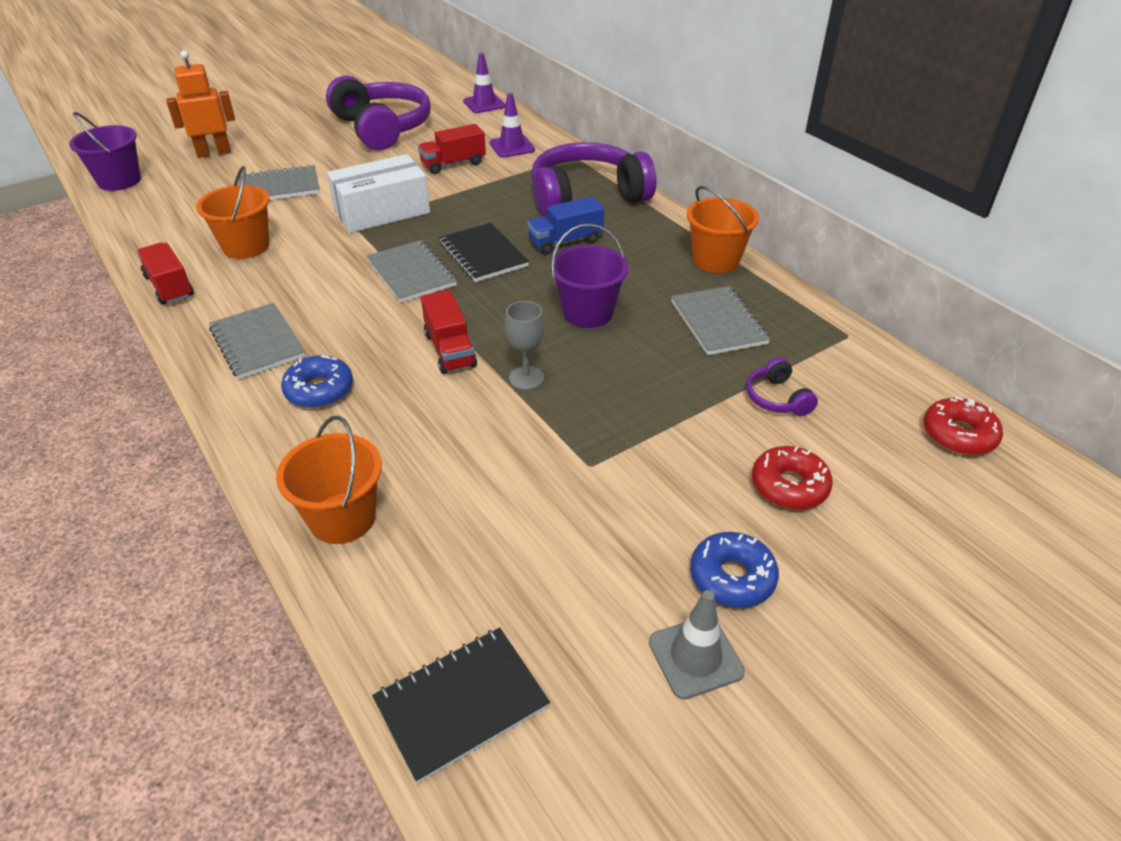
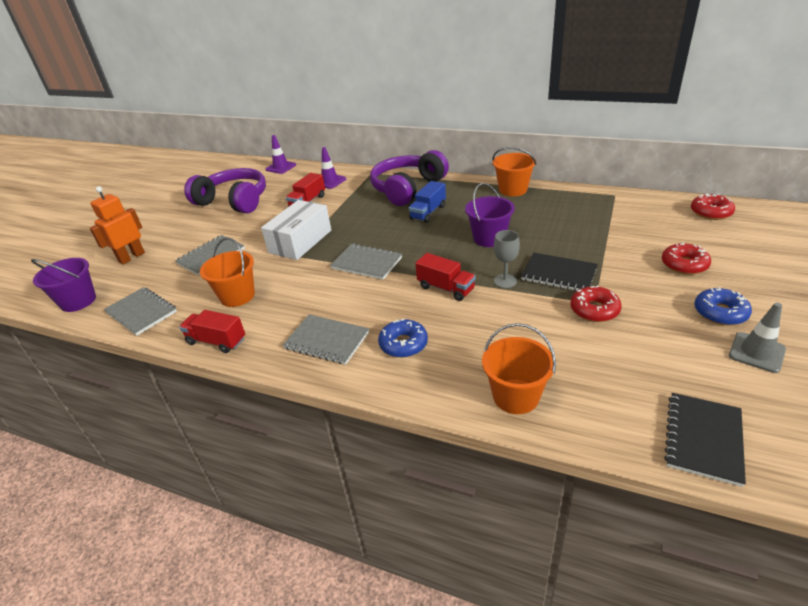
camera: 30 degrees left, 5 degrees down
black notebook [439,223,529,282] -> black notebook moved to [521,253,598,291]
grey notebook [671,286,770,355] -> grey notebook moved to [104,287,177,336]
purple headphones [746,357,818,416] -> none
none -> red donut [570,285,622,322]

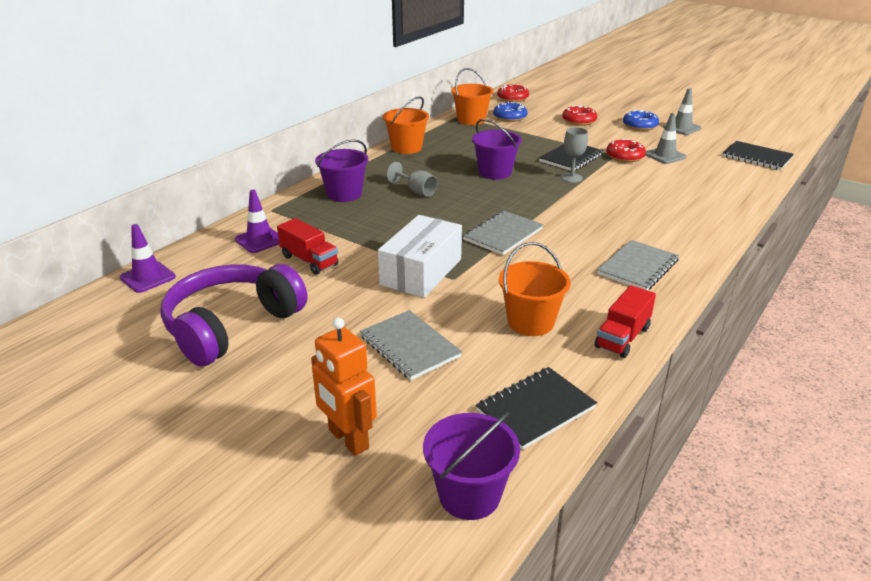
camera: 80 degrees left, 5 degrees down
grey notebook [104,287,177,336] -> black notebook [476,367,597,450]
white box [261,200,331,260] -> white box turned 75 degrees clockwise [378,215,462,298]
purple headphones [370,150,449,206] -> purple bucket [315,140,368,202]
blue donut [378,319,428,358] -> blue donut moved to [493,102,528,122]
blue truck [409,181,446,223] -> grey goblet [386,162,438,196]
red truck [415,253,476,301] -> none
orange bucket [482,323,556,414] -> orange bucket moved to [451,68,493,125]
none -> grey traffic cone [645,113,686,164]

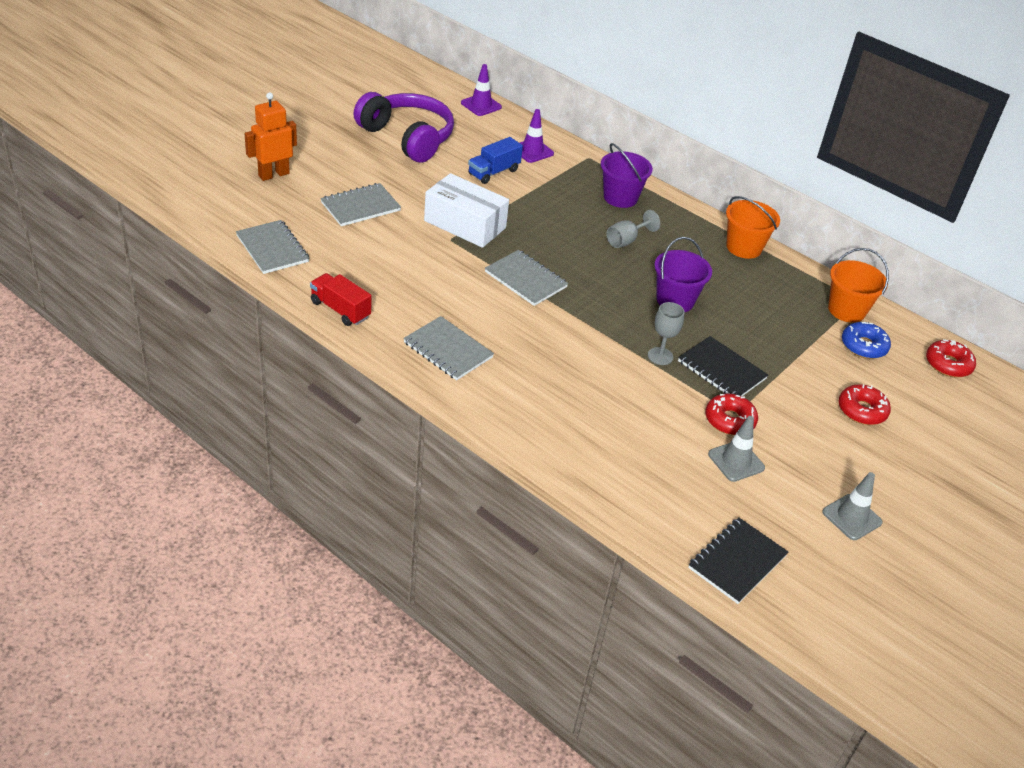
camera: 90 degrees right, 10 degrees up
red truck [277,218,339,275] -> blue truck [468,137,523,184]
purple bucket [423,412,520,520] -> none
black notebook [476,367,597,450] -> grey notebook [236,220,309,274]
orange bucket [499,242,571,336] -> none
blue donut [623,110,659,131] -> none

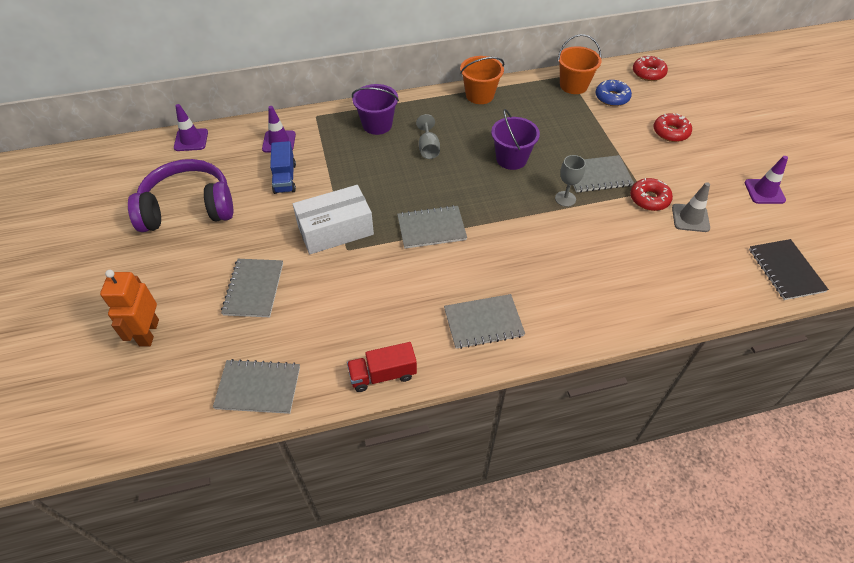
camera: 50 degrees left, 10 degrees up
black notebook [678,336,768,396] -> grey notebook [573,155,634,193]
grey traffic cone [822,472,883,540] -> purple traffic cone [745,156,788,204]

